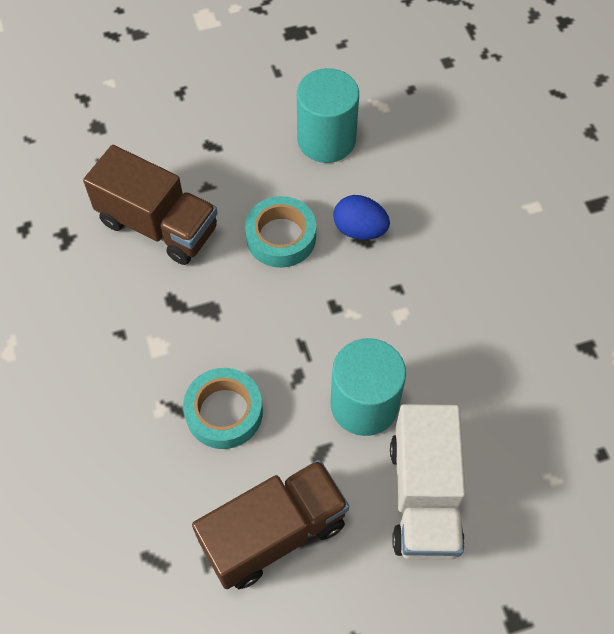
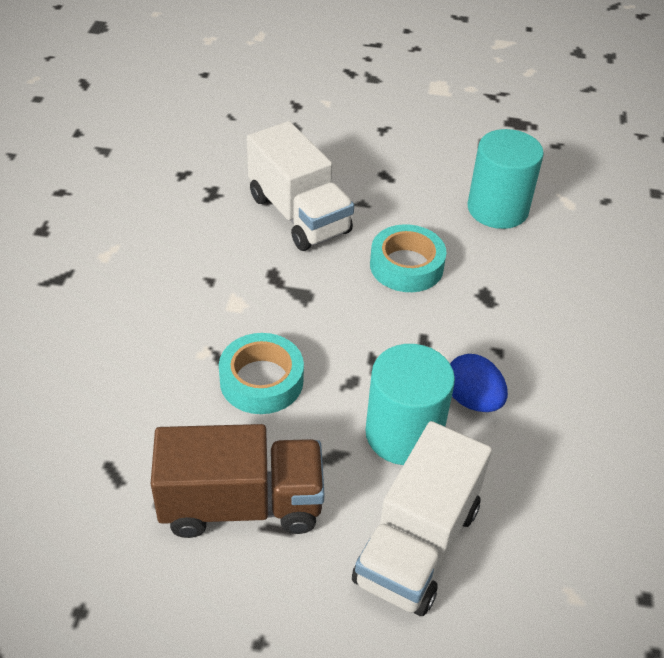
camera: 25 degrees right, 15 degrees down
brown truck [83,145,218,265] -> white truck [247,121,354,251]
blue egg [333,195,390,240] -> blue egg moved to [450,354,508,412]

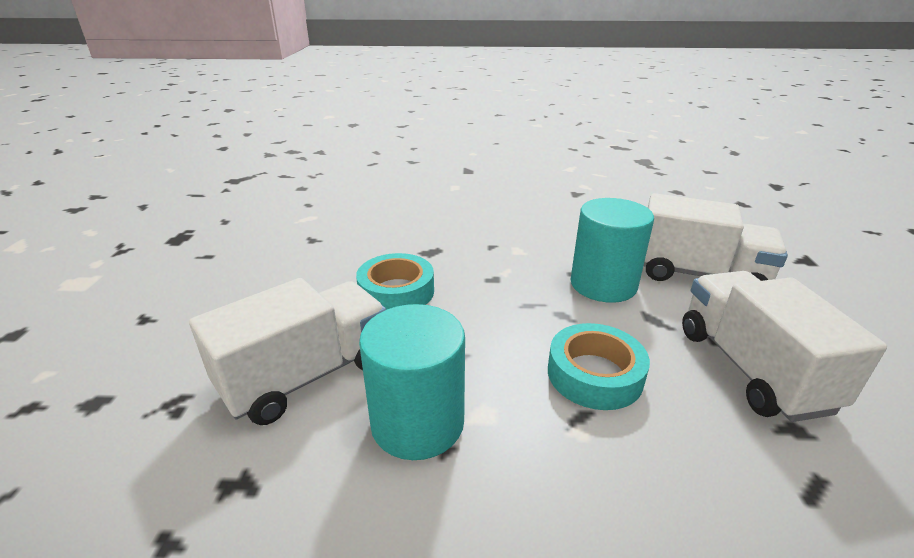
camera: 95 degrees left, 15 degrees down
brown truck [151,424,325,538] -> white truck [682,271,887,422]
blue egg [450,354,508,412] -> none
turquoise cylinder [468,129,544,229] -> turquoise cylinder moved to [359,304,465,460]

